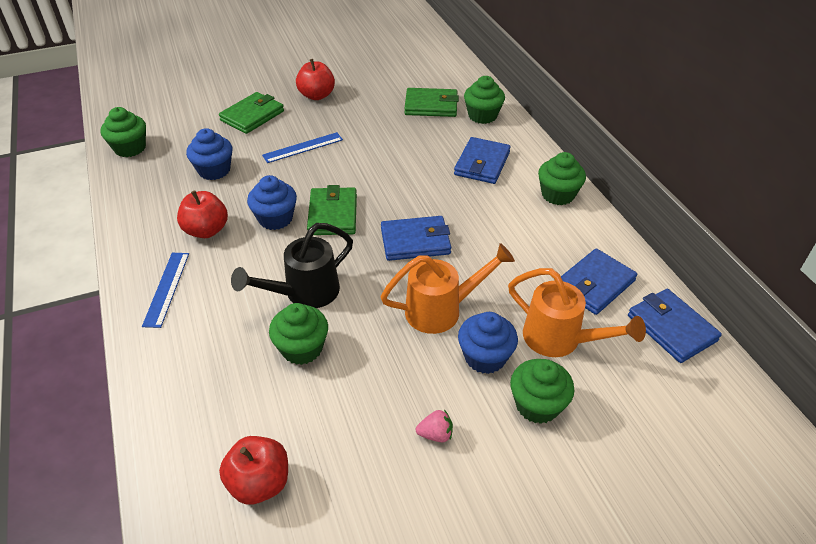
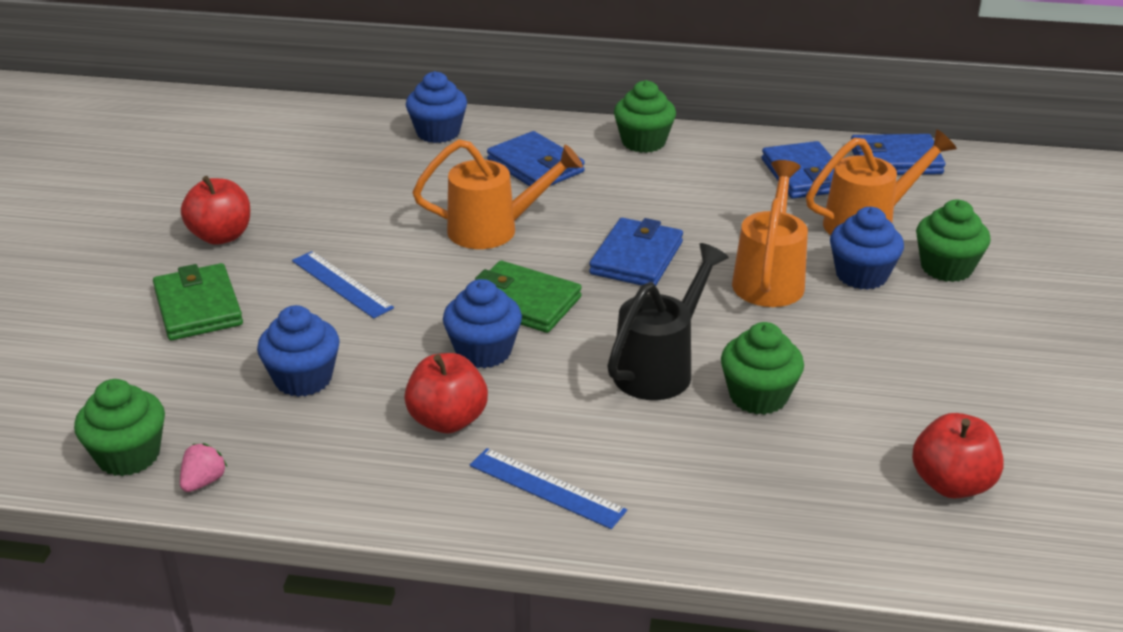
camera: 60 degrees left, 10 degrees down
black watering can [231,223,353,308] -> black watering can turned 135 degrees counterclockwise [607,243,729,400]
blue ruler [262,132,343,163] -> blue ruler turned 45 degrees counterclockwise [292,251,394,319]
green wallet [404,88,459,117] -> none
pink strawberry [416,410,453,442] -> pink strawberry moved to [180,443,227,492]
green cupcake [464,76,505,124] -> blue cupcake [406,71,467,143]
none -> orange watering can [413,139,583,249]

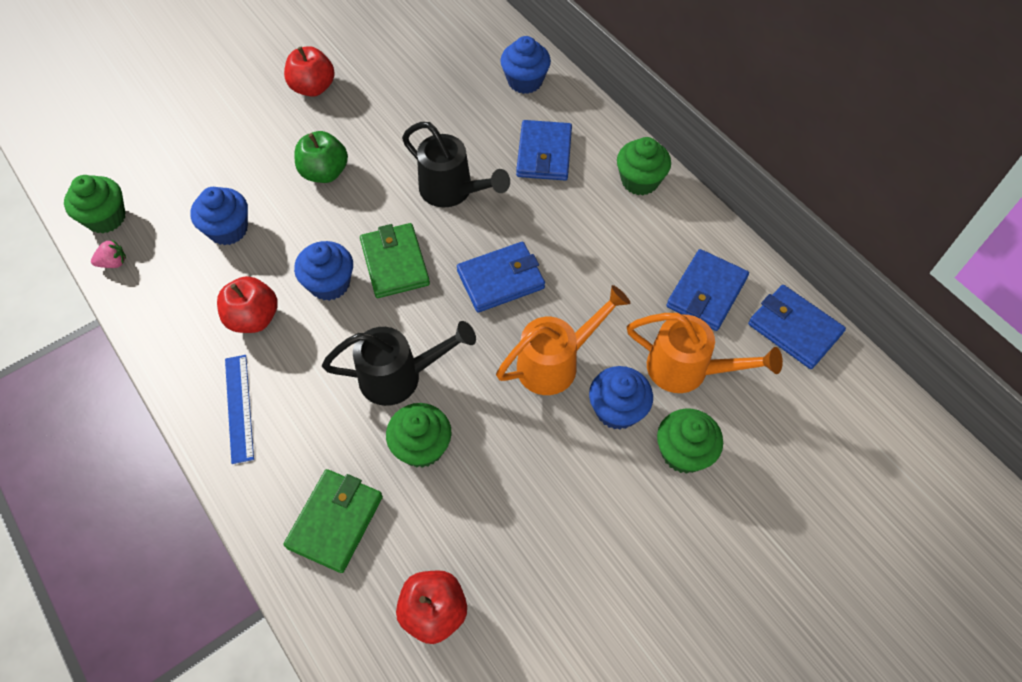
camera: 45 degrees right, 25 degrees up
green wallet [153,263,243,340] -> green wallet moved to [284,469,383,573]
blue ruler [292,251,394,319] -> green apple [294,131,348,183]
orange watering can [413,139,583,249] -> black watering can [402,122,510,207]

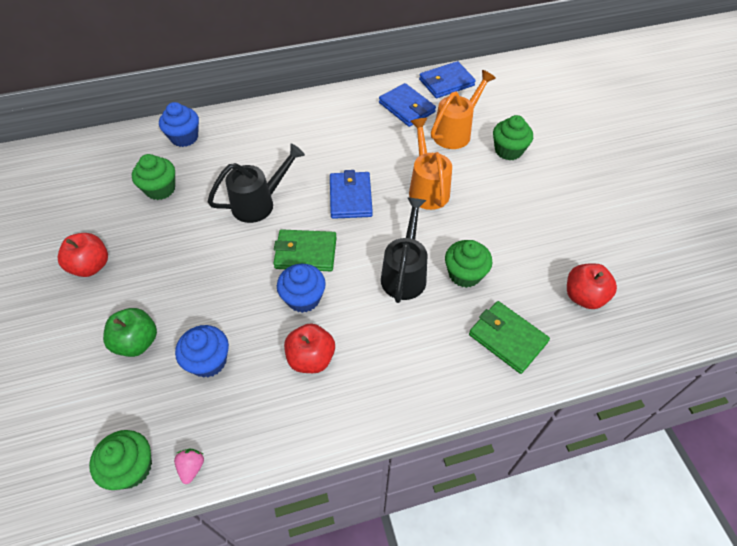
camera: 70 degrees left, 5 degrees down
blue ruler [225,355,254,464] -> none
green apple [294,131,348,183] -> green apple moved to [103,308,157,357]
blue wallet [516,120,572,180] -> none
blue cupcake [589,366,653,430] -> none
green cupcake [617,137,671,195] -> green cupcake moved to [132,154,175,200]

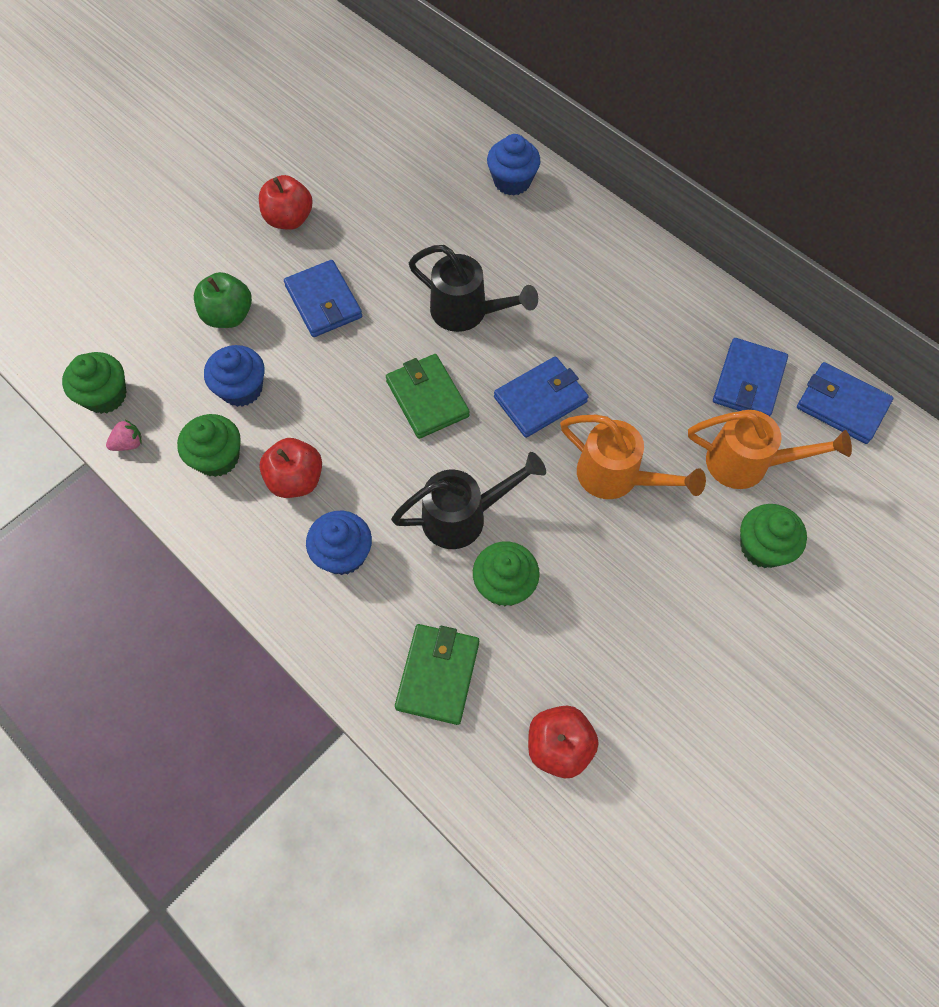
camera: 60 degrees right, 10 degrees up
green cupcake [132,154,175,200] -> green cupcake moved to [177,414,241,477]
blue cupcake [277,264,326,313] -> blue cupcake moved to [306,511,372,575]
orange watering can [409,118,452,210] -> orange watering can turned 75 degrees clockwise [560,415,706,499]
none -> blue wallet [284,260,362,337]

